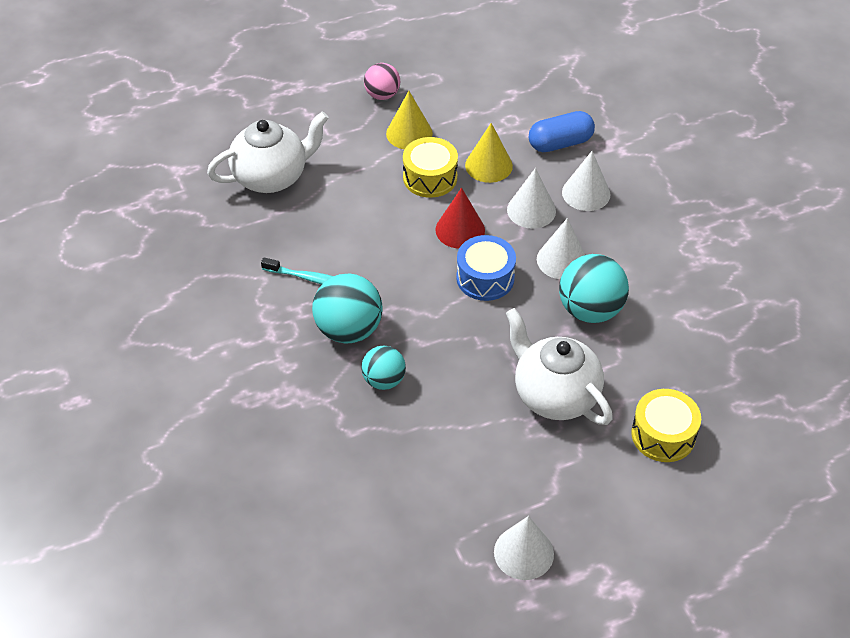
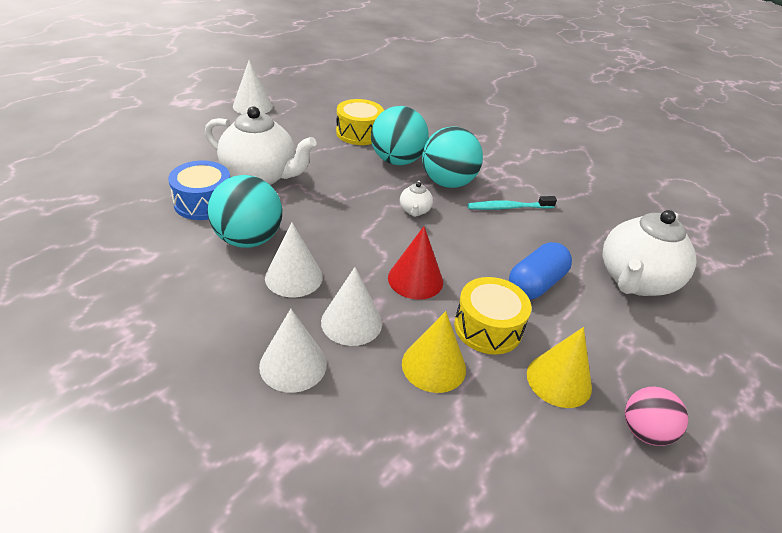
camera: 150 degrees right, 10 degrees down
turquoise ball [361,346,406,390] -> turquoise ball [371,106,429,165], size x1.62
blue drum [456,235,516,301] -> blue drum moved to [168,161,230,220]
blue capsule [529,111,595,152] -> blue capsule moved to [509,242,572,299]
yellow drum [631,389,701,462] -> yellow drum moved to [336,99,384,145]
none -> white teapot [400,181,433,217]

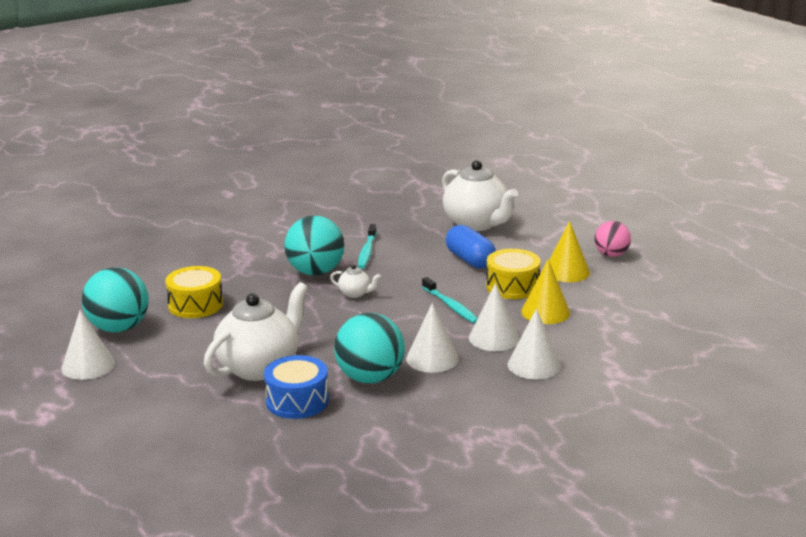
camera: 70 degrees left, 15 degrees down
turquoise ball [371,106,429,165] -> turquoise ball moved to [82,267,149,333]
red cone [388,226,443,300] -> turquoise toothbrush [422,277,478,324]

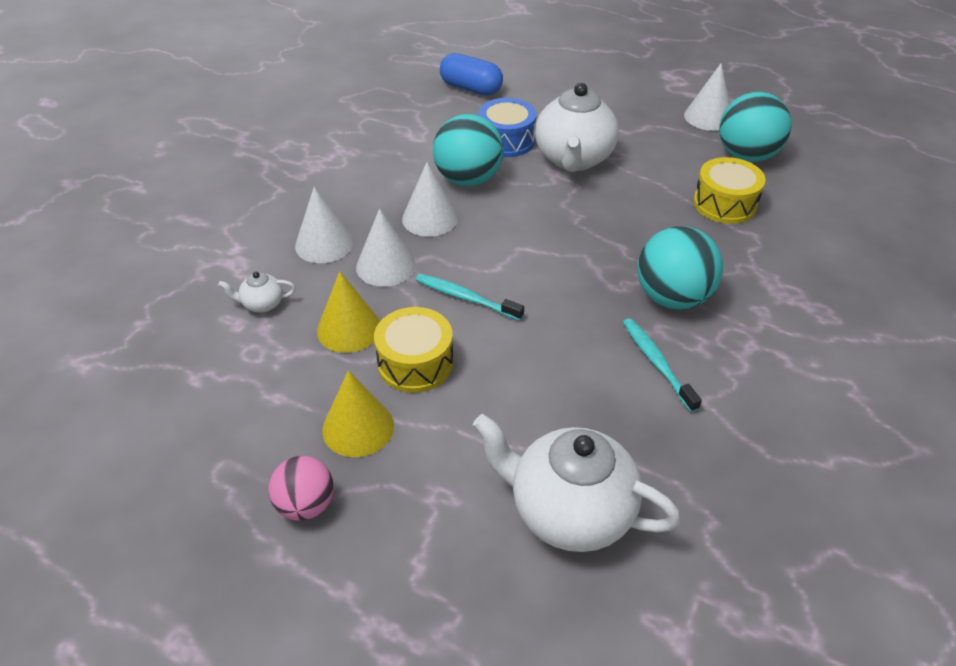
camera: 150 degrees right, 20 degrees up
white teapot [330,264,381,298] -> white teapot moved to [218,272,296,313]
blue capsule [446,225,496,268] -> blue capsule moved to [440,53,503,96]

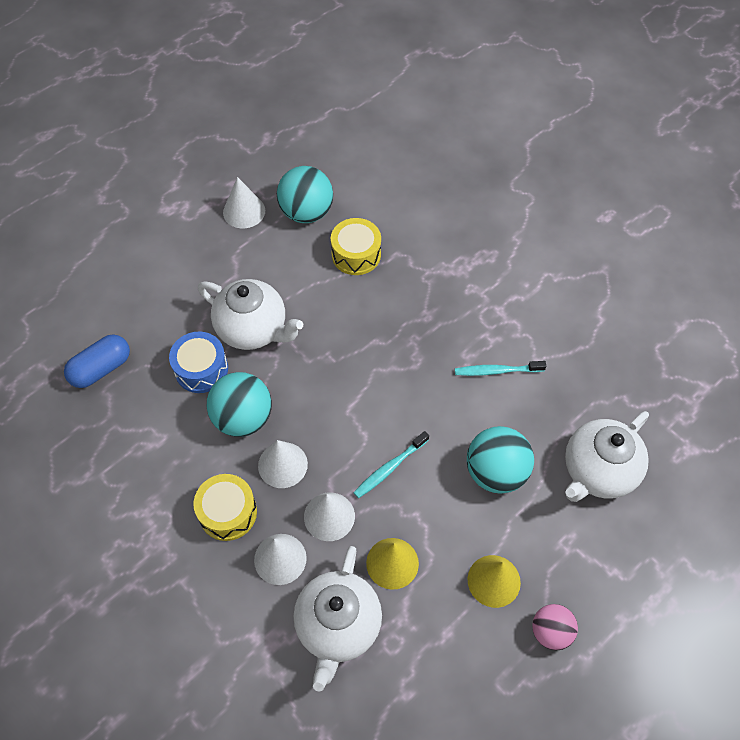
camera: 70 degrees left, 15 degrees up
white teapot [218,272,296,313] -> white teapot [294,546,382,692], size x2.31
yellow drum [374,307,453,393] -> yellow drum moved to [194,474,257,541]
turquoise ball [638,226,723,310] -> turquoise ball moved to [467,426,534,494]

